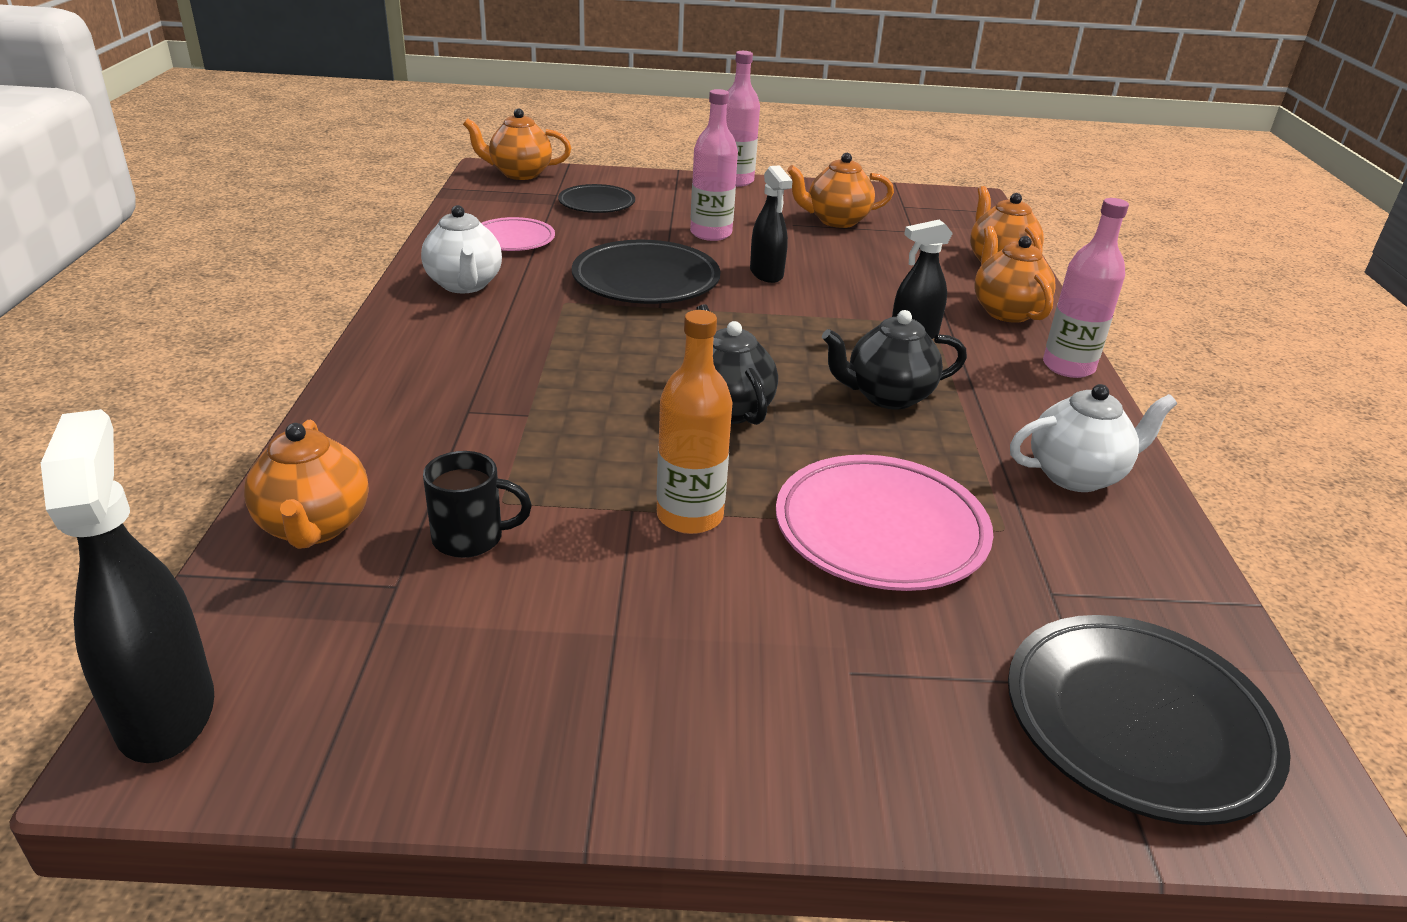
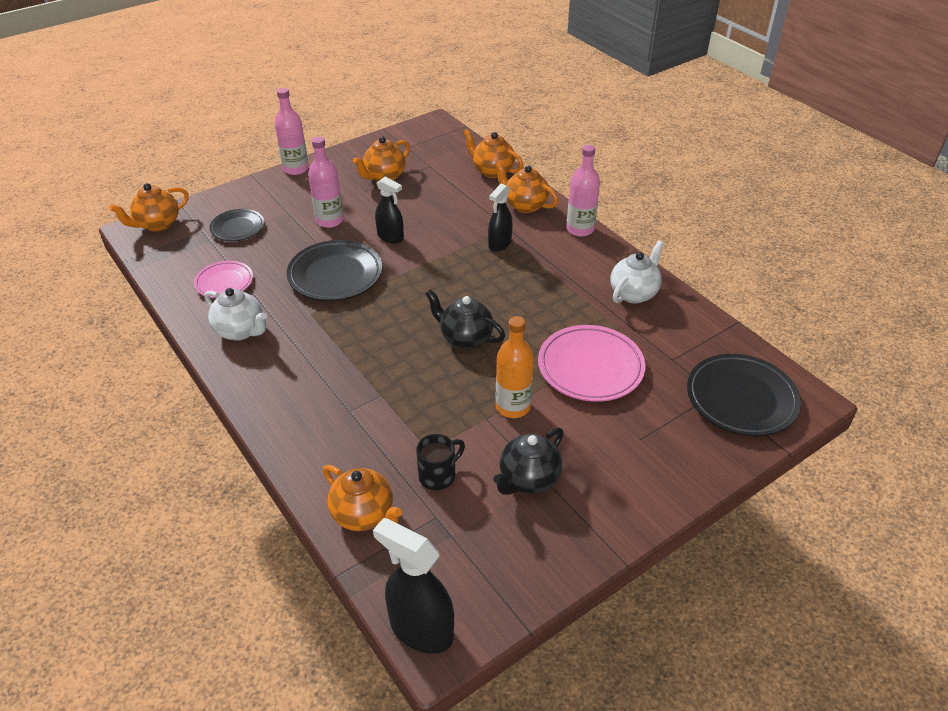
camera: 35 degrees left, 10 degrees up
black teapot [822,310,967,409] -> black teapot moved to [493,427,563,495]

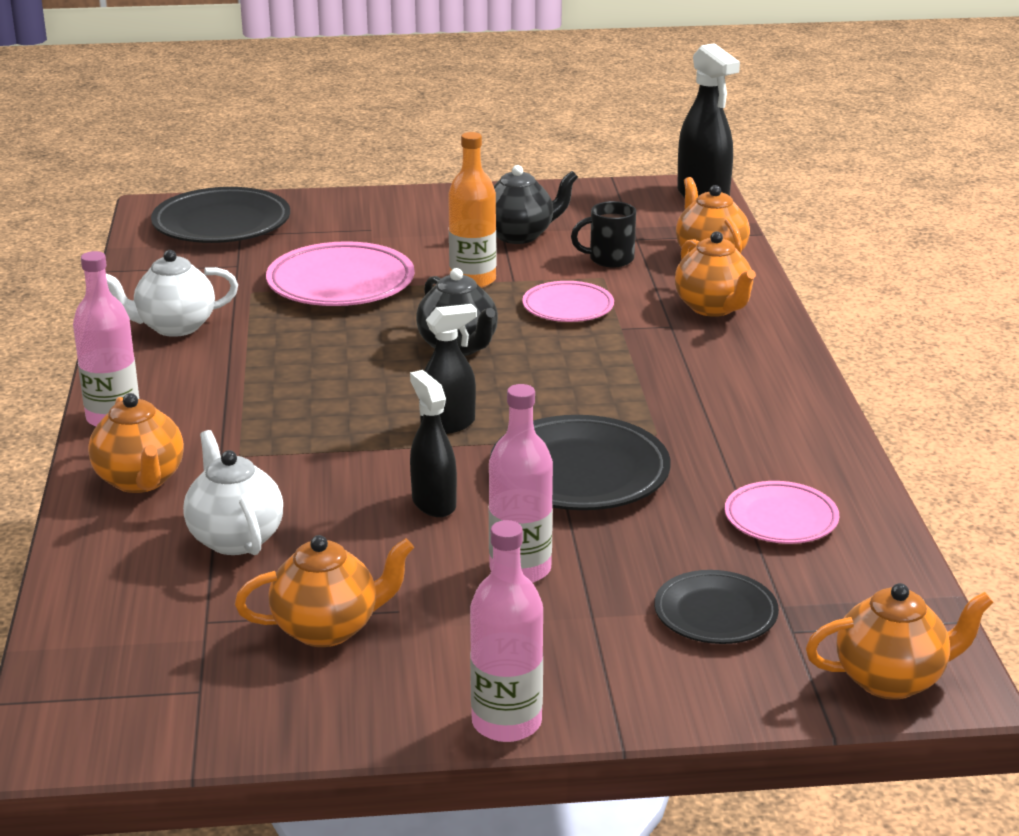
camera: 150 degrees left, 15 degrees down
white teapot [204,288,267,341] -> white teapot moved to [183,430,283,555]
orange teapot [463,129,523,178] -> orange teapot moved to [675,231,756,317]
black spray bottle [488,184,513,252] -> black spray bottle moved to [419,304,477,434]
none -> pink plate [522,281,614,322]

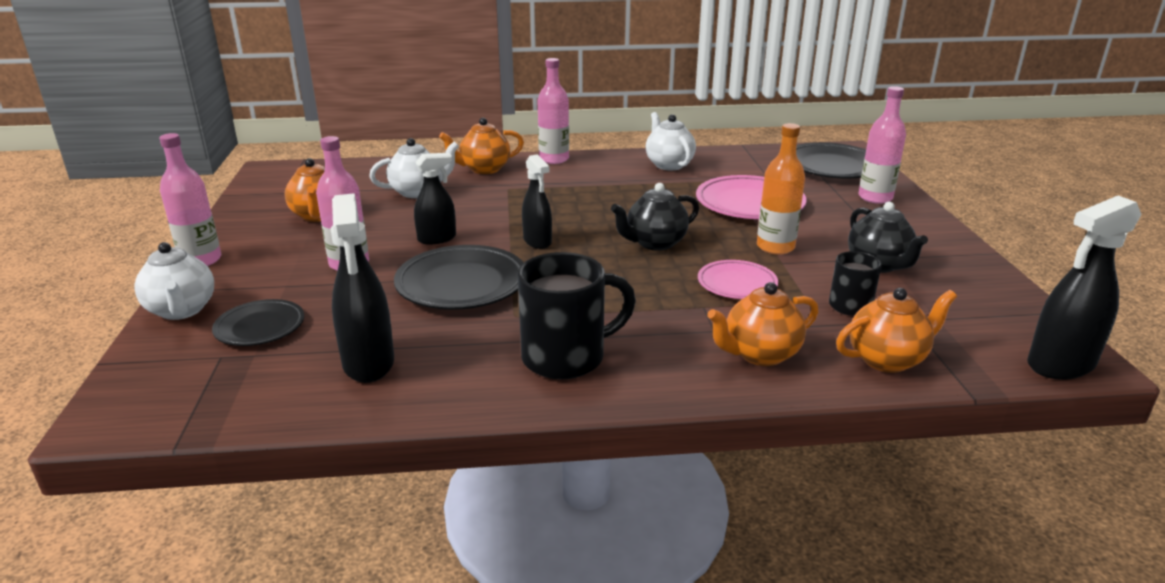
camera: 90 degrees right, 0 degrees up
pink plate [725,481,839,544] -> black spray bottle [331,193,394,383]
orange teapot [806,583,993,700] -> none
none -> white teapot [134,242,214,320]
none -> black mug [518,252,636,379]
none -> pink bottle [858,86,906,204]

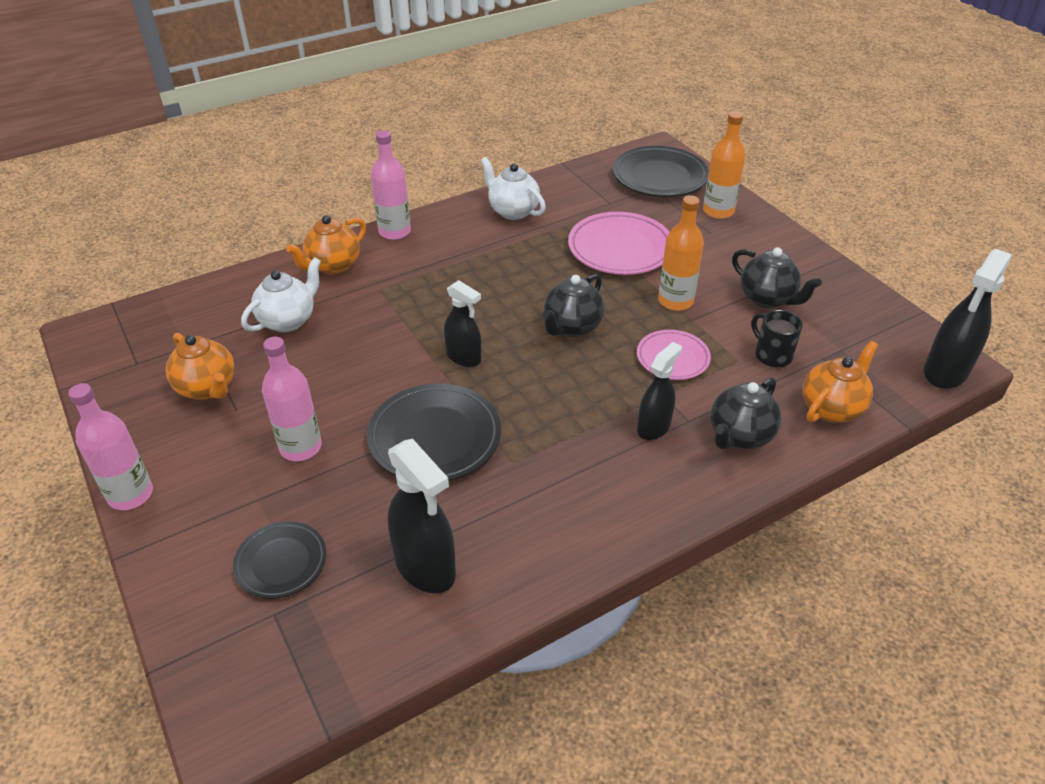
camera: 25 degrees left, 15 degrees up
white teapot [134,242,214,320] -> none
black spray bottle [414,153,456,245] -> black spray bottle moved to [637,342,682,440]
black mug [518,252,636,379] -> none
orange teapot [707,282,818,366] -> black teapot [711,377,782,449]
pink bottle [858,86,906,204] -> orange bottle [703,111,746,219]

